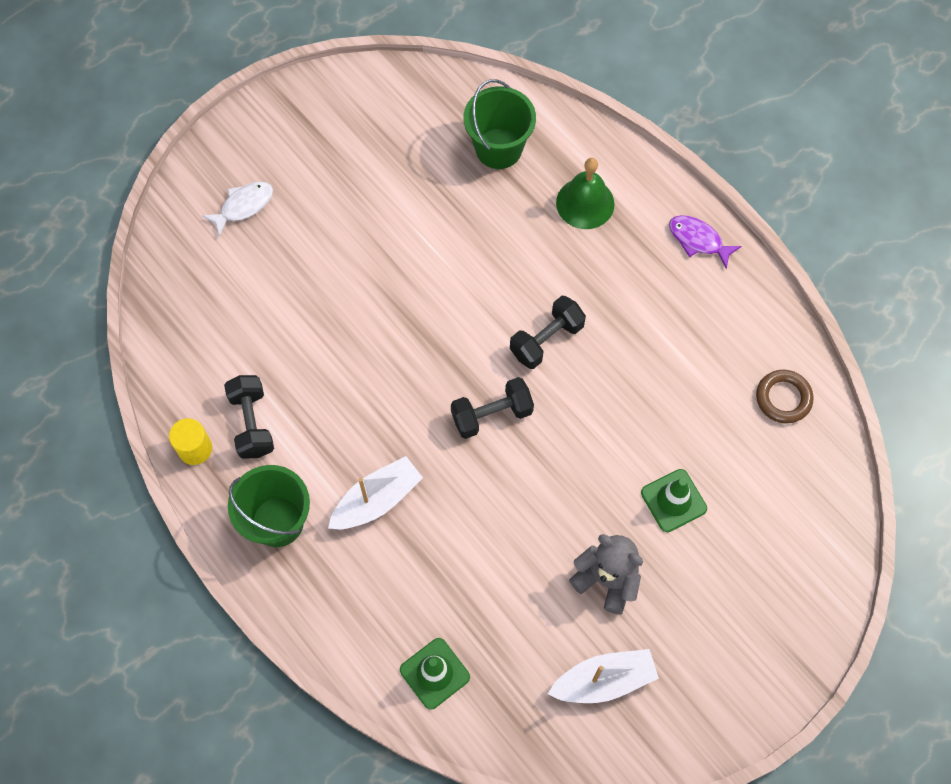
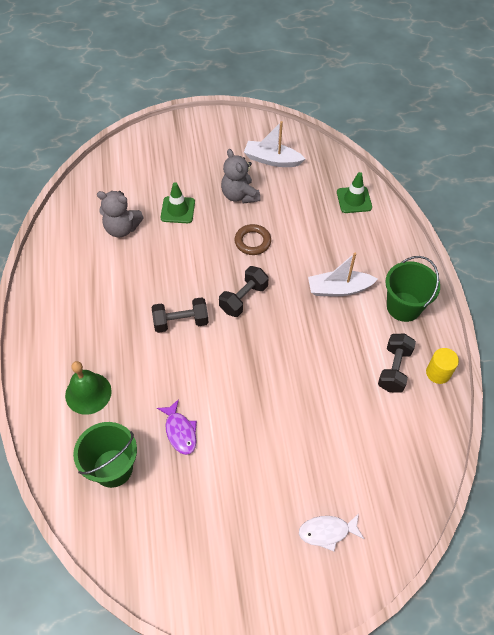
camera: 150 degrees left, 10 degrees down
black dumbbell [451,377,534,439] -> black dumbbell turned 60 degrees counterclockwise [219,266,269,317]
purple fish [669,215,742,269] -> purple fish moved to [157,399,197,455]
brown ring [756,370,813,423] -> brown ring moved to [234,224,271,255]
none -> grey teddy bear [97,191,144,237]

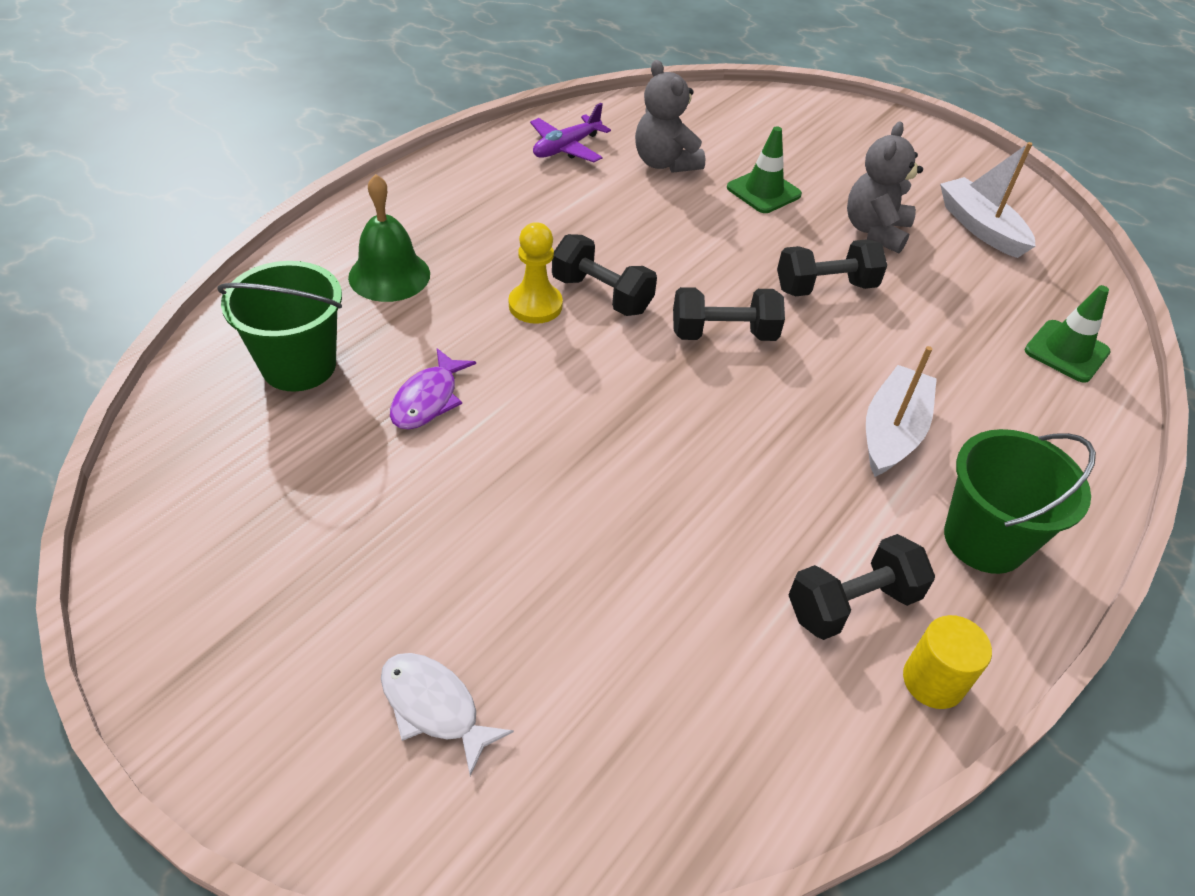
camera: 45 degrees right, 10 degrees down
brown ring [234,224,271,255] -> black dumbbell [777,239,887,296]
white boat [308,253,378,296] -> white boat turned 75 degrees clockwise [866,346,937,477]
none -> yellow pawn [509,222,563,324]
none -> purple plane [530,103,611,163]

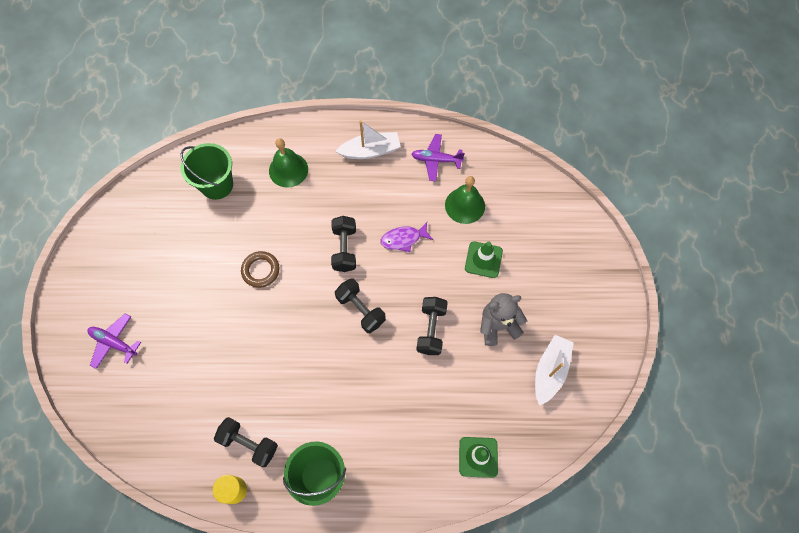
camera: 55 degrees right, 20 degrees up
white fish [381,653,514,776] -> purple plane [87,314,141,369]
purple fish [390,348,476,430] -> purple fish moved to [381,222,433,252]
yellow pawn [509,222,563,324] -> none
grey teddy bear [635,60,705,173] -> green bell [445,176,485,224]
black dumbbell [777,239,887,296] -> black dumbbell turned 60 degrees clockwise [416,297,448,355]
white boat [866,346,937,477] -> white boat moved to [335,120,401,159]
none -> brown ring [241,251,280,288]

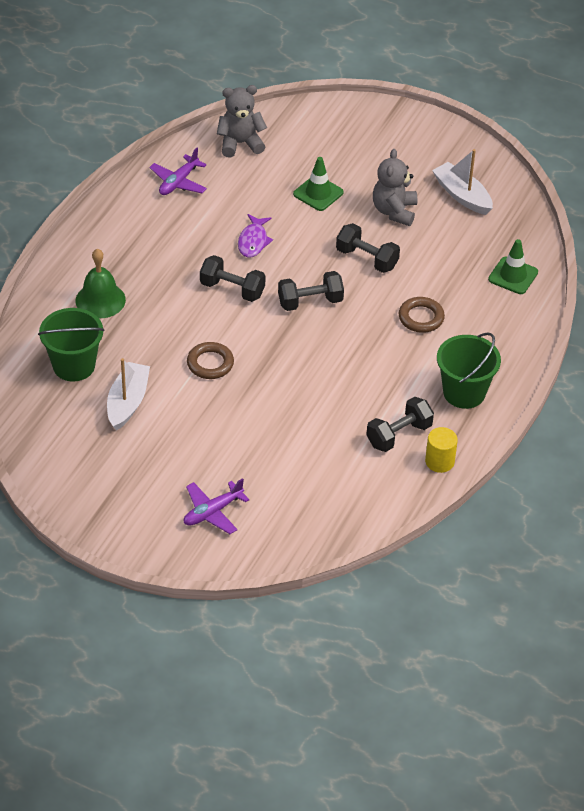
camera: 65 degrees left, 20 degrees down
white boat [335,120,401,159] -> white boat moved to [107,358,150,431]
green bell [445,176,485,224] -> none
none -> grey teddy bear [217,85,267,157]
none -> brown ring [399,297,445,333]

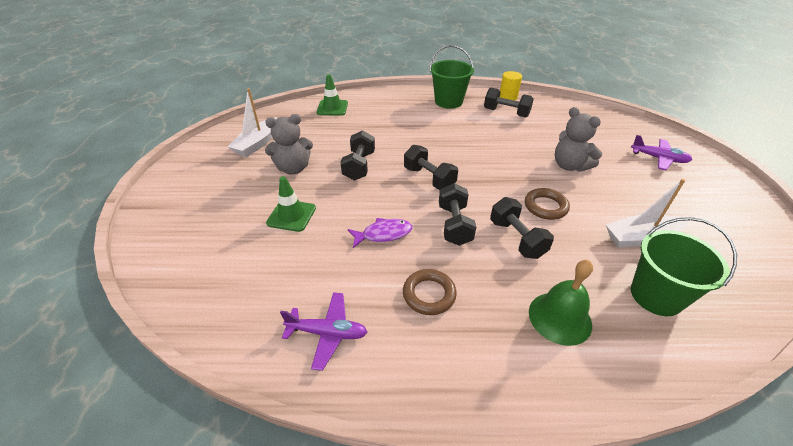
camera: 115 degrees left, 5 degrees down
grey teddy bear [217,85,267,157] -> grey teddy bear moved to [555,107,602,172]
brown ring [399,297,445,333] -> brown ring moved to [403,269,457,315]
none -> black dumbbell [490,197,554,259]

